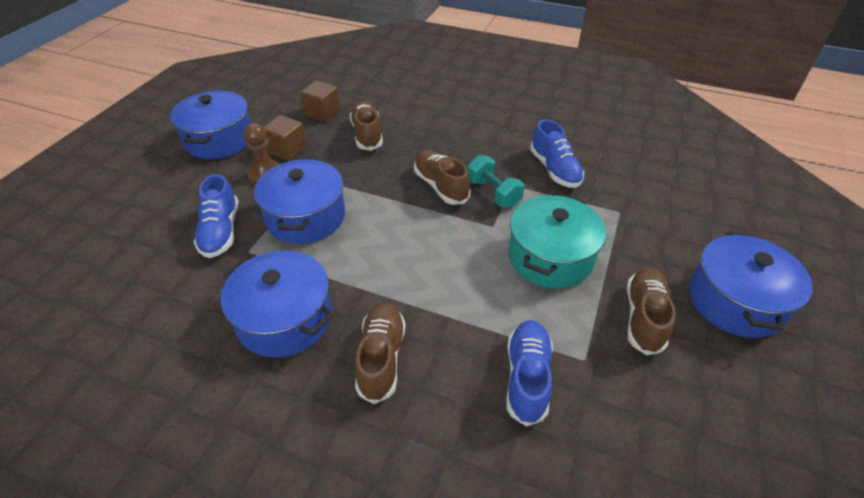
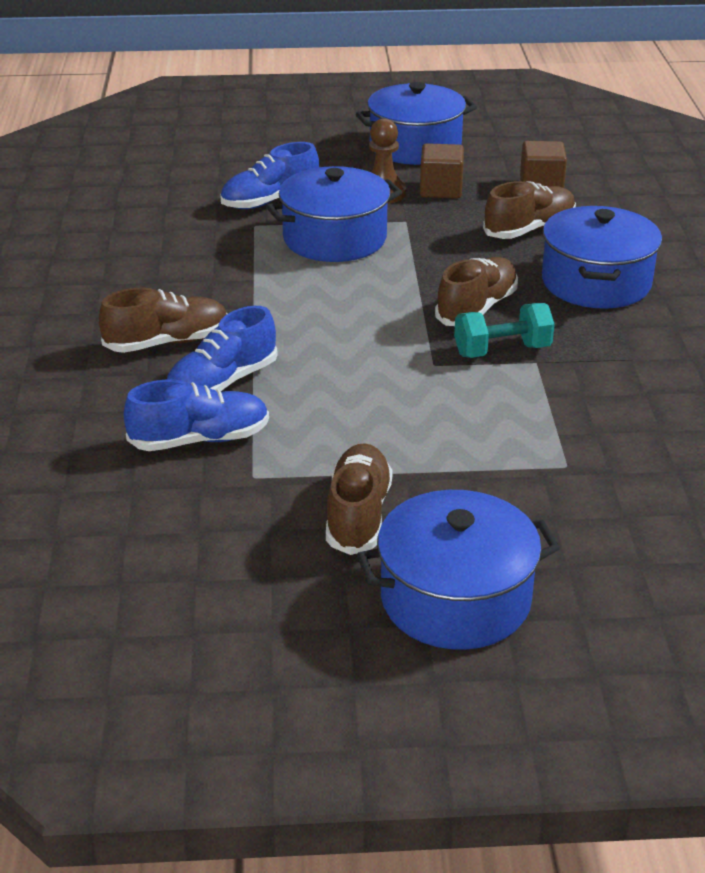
camera: 65 degrees right, 10 degrees down
blue pot [221,250,334,358] -> blue pot moved to [542,206,662,309]
turquoise dumbbell [468,155,524,208] -> turquoise dumbbell turned 45 degrees clockwise [454,303,555,358]
turquoise pot [508,195,606,288] -> none
blue shoe [530,119,584,188] -> blue shoe moved to [167,306,278,392]
brown shoe [627,268,676,356] -> brown shoe turned 75 degrees counterclockwise [326,443,393,555]

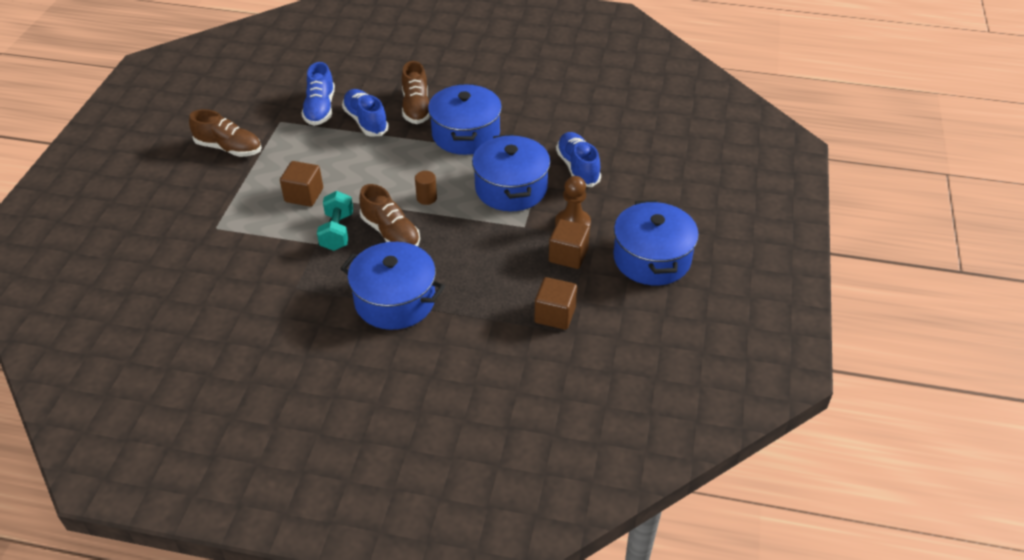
camera: 105 degrees right, 10 degrees up
blue pot [357,490,560,650] -> blue pot moved to [428,84,502,155]
brown shoe [483,181,576,239] -> none
none -> brown cube [280,161,323,207]
none -> brown cylinder [415,171,437,205]

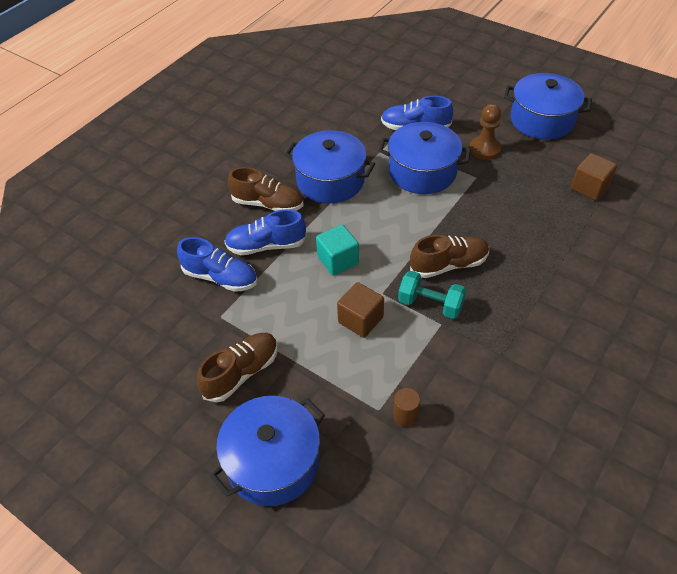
camera: 65 degrees left, 5 degrees up
blue pot [340,242,445,330] -> blue pot moved to [210,396,325,506]
brown cylinder [415,171,437,205] -> brown cylinder moved to [393,388,420,427]
brown cube [549,219,590,269] -> none
none -> turquoise cube [316,225,359,276]

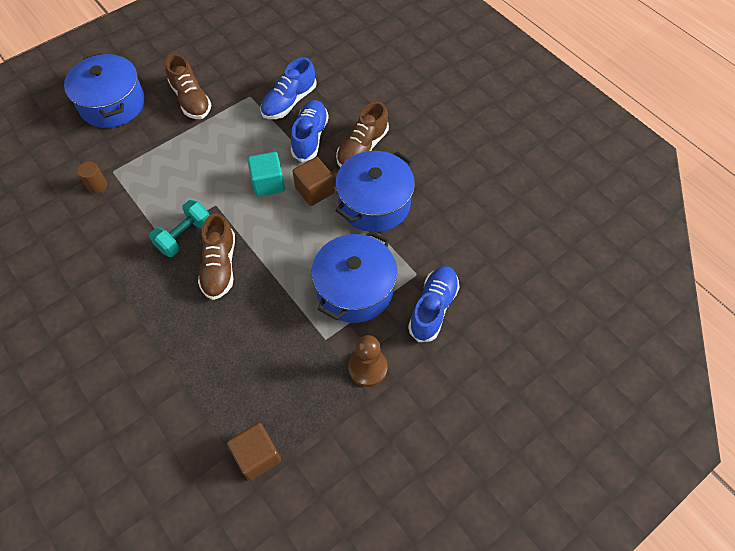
camera: 105 degrees right, 10 degrees up
brown cube [337,282,384,338] -> brown cube moved to [292,157,335,206]
blue pot [504,73,592,140] -> none

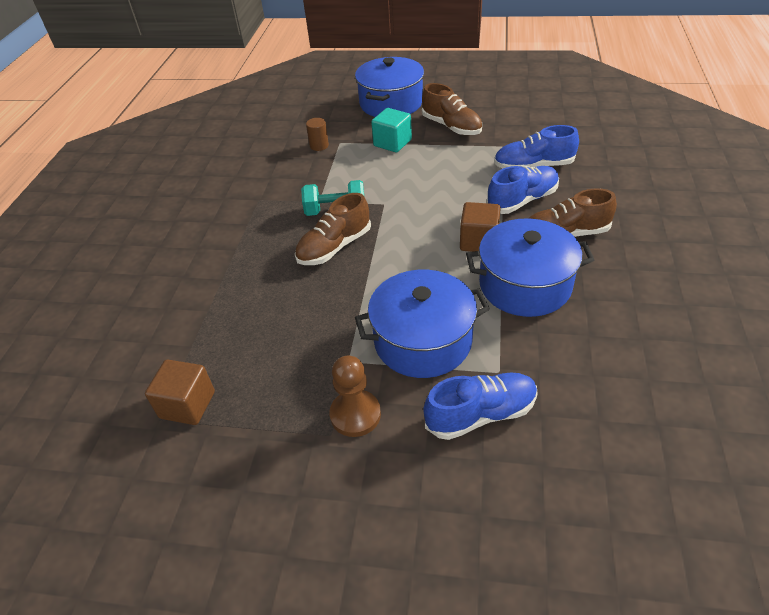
camera: 50 degrees right, 15 degrees down
brown shoe [165,54,211,119] -> brown shoe turned 60 degrees counterclockwise [422,83,482,135]
turquoise cube [247,152,285,197] -> turquoise cube moved to [371,108,412,152]

